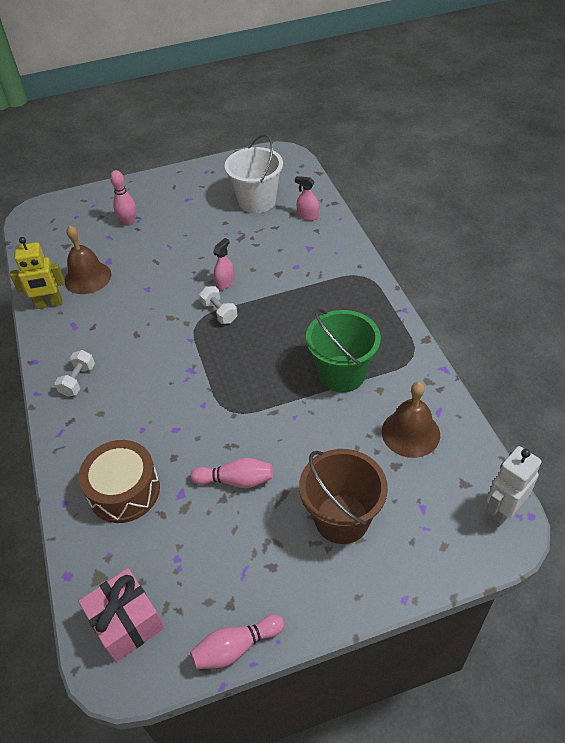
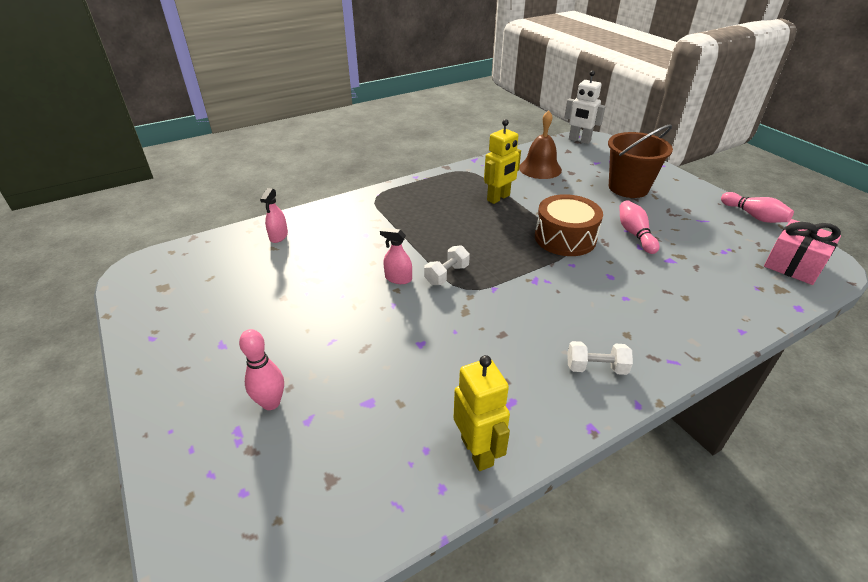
camera: 105 degrees left, 10 degrees down
brown bell [65,225,111,294] -> none
brown drum [79,440,160,523] -> brown drum moved to [535,194,603,256]
white bucket [225,134,283,213] -> none
green bucket [306,308,381,392] -> yellow robot [484,119,521,204]

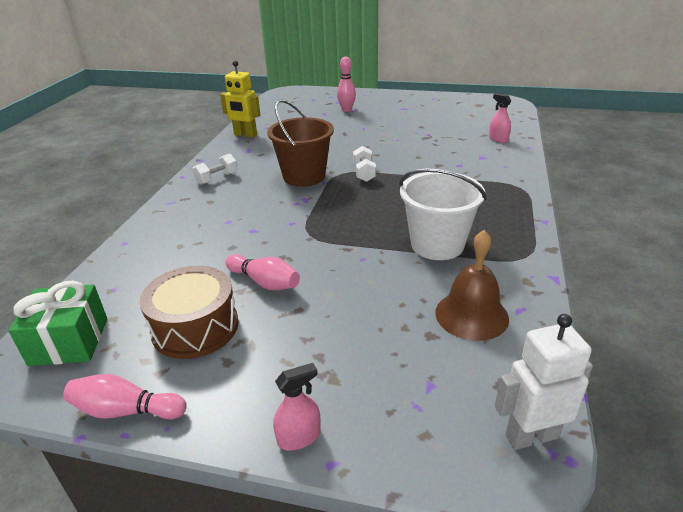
camera: 135 degrees right, 5 degrees down
pink spray bottle [380,228,412,284] -> pink spray bottle moved to [273,363,321,451]
yellow robot [484,119,521,204] -> white bucket [399,168,487,260]
brown drum [535,194,603,256] -> brown drum moved to [140,266,239,359]
brown bucket [608,125,673,198] -> brown bucket moved to [267,99,334,187]
pink gift [764,219,841,285] -> green gift [8,281,107,366]

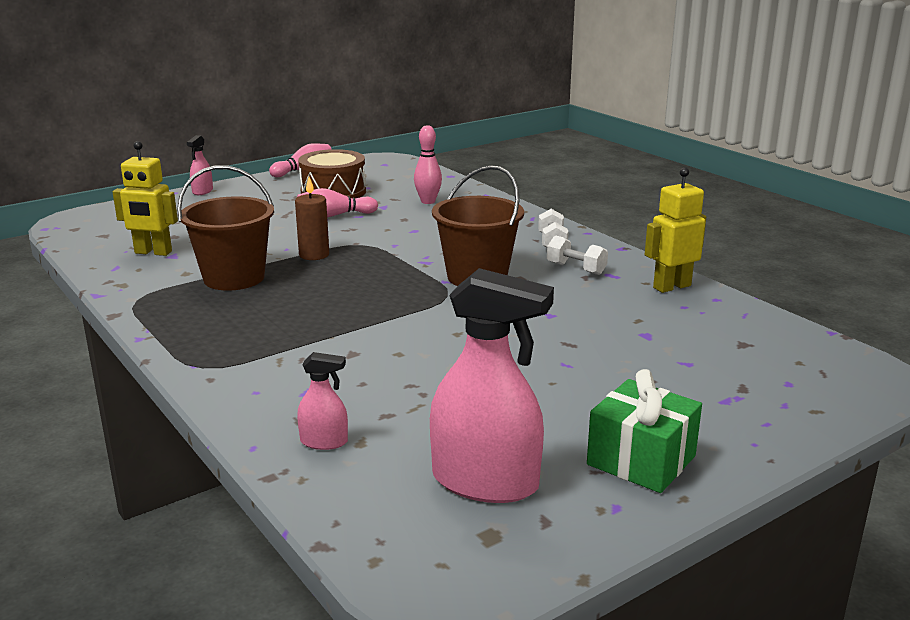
camera: 130 degrees right, 10 degrees down
green gift [8,281,107,366] -> green gift moved to [587,369,702,493]
pink bowling pin [337,57,356,112] -> pink bowling pin moved to [414,125,442,204]
white dumbbell [353,146,376,182] -> white dumbbell moved to [547,236,608,275]
white bucket [399,168,487,260] -> brown bucket [177,165,274,290]
brown bell [435,230,509,341] -> yellow robot [113,141,178,256]
white robot [495,314,593,450] -> none
none -> brown candle [295,177,329,260]
none -> pink spray bottle [430,268,554,503]

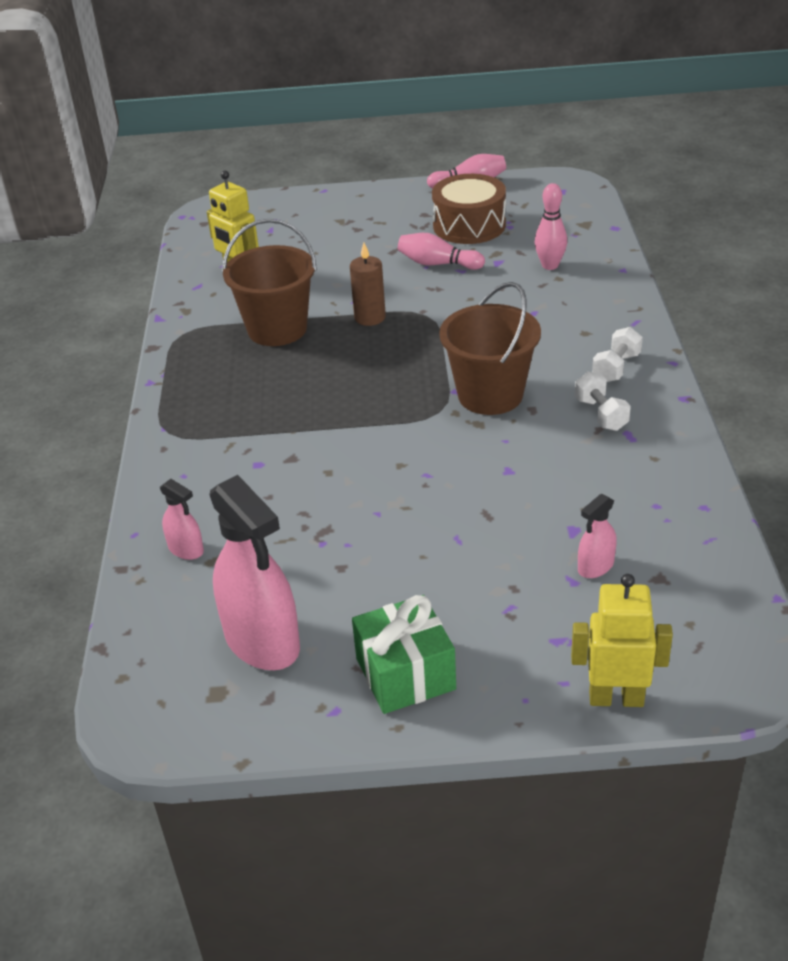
camera: 35 degrees right, 15 degrees up
pink spray bottle [187,135,213,195] -> pink spray bottle moved to [578,494,617,578]
yellow robot [645,167,706,293] -> yellow robot moved to [571,574,673,707]

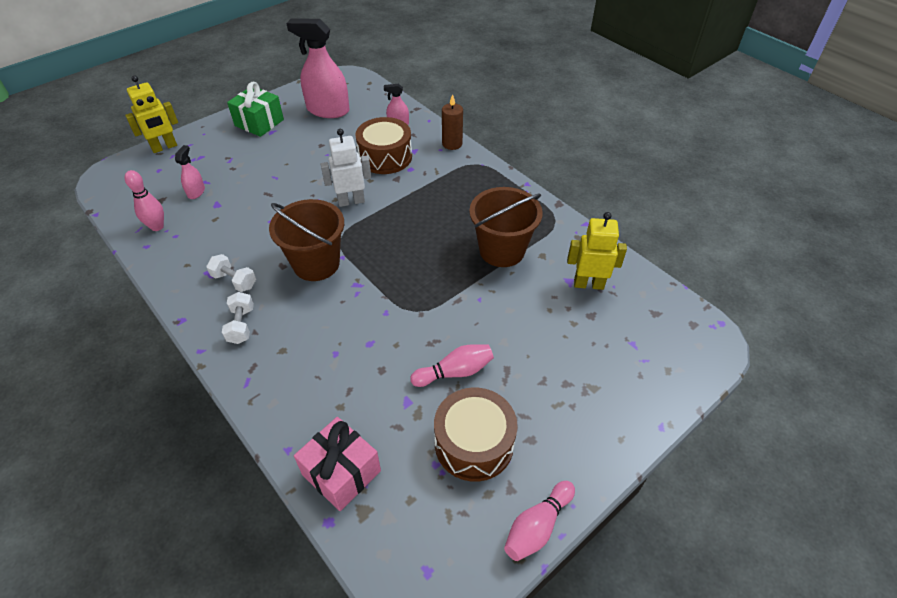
camera: 140 degrees right, 10 degrees up
brown candle [350,243,386,326] -> brown candle moved to [442,94,463,150]
pink bowling pin [535,183,567,270] -> pink bowling pin moved to [125,170,164,231]
none -> pink gift [294,417,381,511]
none -> white robot [321,129,371,207]
none -> brown drum [355,117,412,174]

